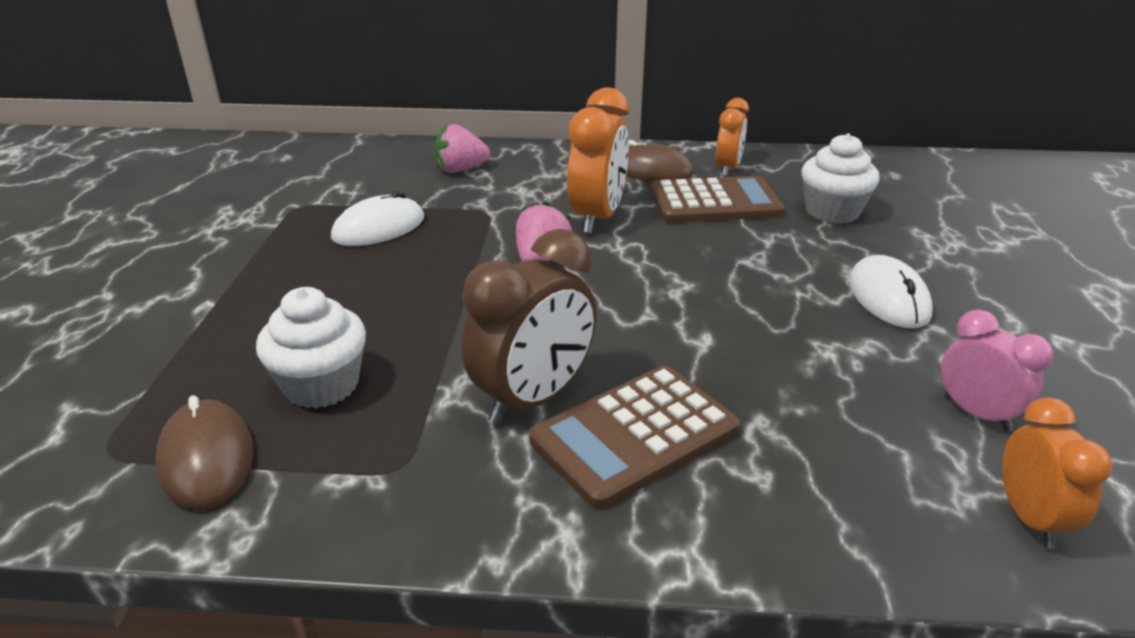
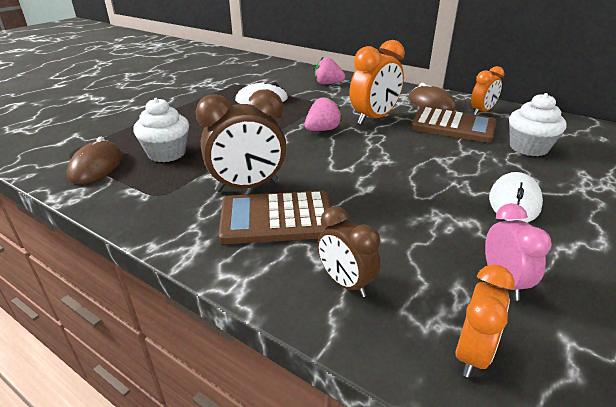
camera: 30 degrees right, 0 degrees up
none -> brown clock [317,206,380,297]

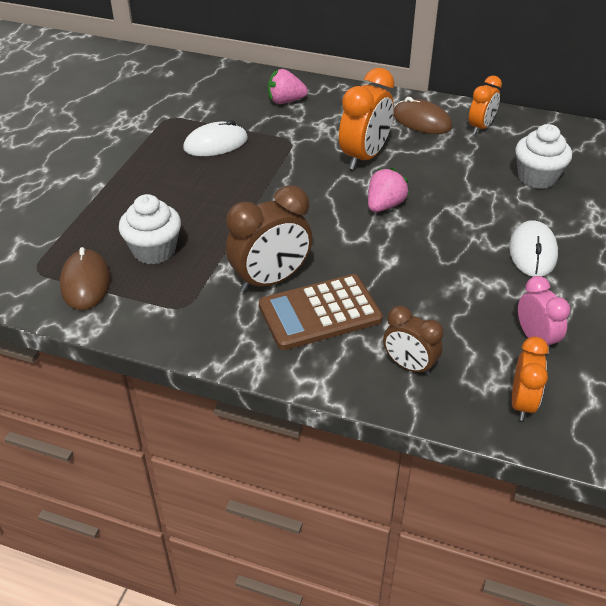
camera: 15 degrees left, 10 degrees up
pink strawberry [304,96,342,131] -> pink strawberry moved to [368,168,409,212]
brown calculator [411,107,497,143] -> none

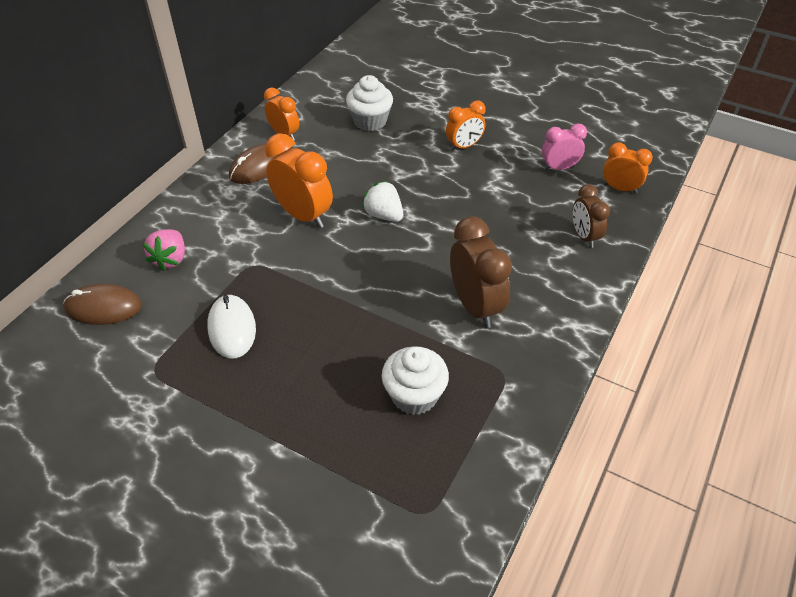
camera: 80 degrees left, 5 degrees up
brown mouse [60,247,111,310] -> brown mouse moved to [63,284,142,325]
brown calculator [259,274,383,350] -> none
pink strawberry [368,168,409,212] -> white strawberry [362,181,403,222]
brown clock [383,306,443,376] -> brown clock turned 120 degrees clockwise [573,184,610,248]
white mouse [509,220,558,277] -> orange clock [446,100,486,151]

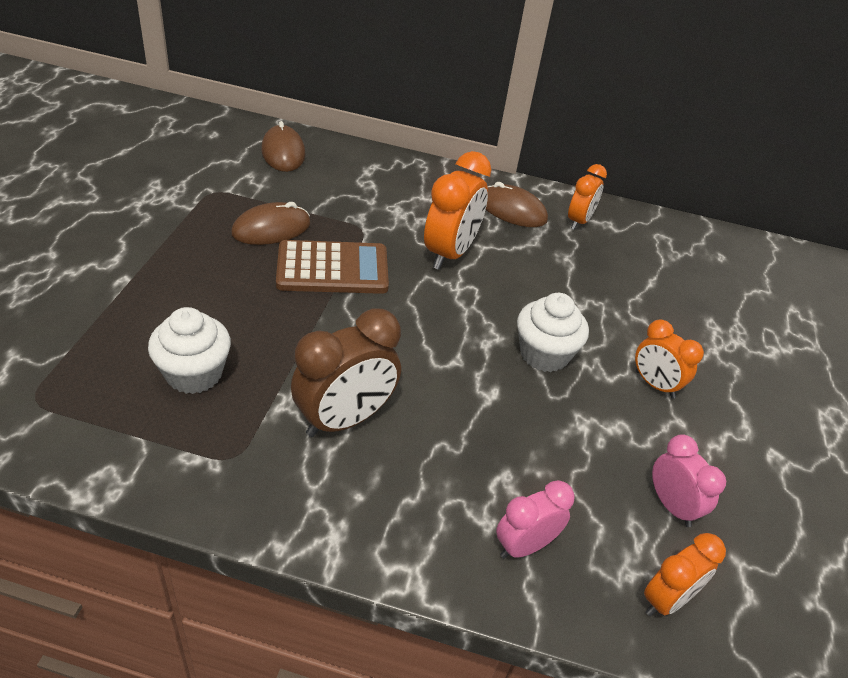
camera: 70 degrees right, 5 degrees down
pink strawberry [142,229,185,271] -> none
white mouse [207,294,256,359] -> brown mouse [231,202,311,245]
white cupcake [346,75,393,131] -> white cupcake moved to [517,293,589,372]
white strawberry [362,181,403,222] -> none
brown clock [573,184,610,248] -> pink clock [496,480,575,559]
orange clock [603,142,653,193] -> orange clock turned 45 degrees clockwise [644,533,726,616]
none -> brown calculator [276,240,389,294]

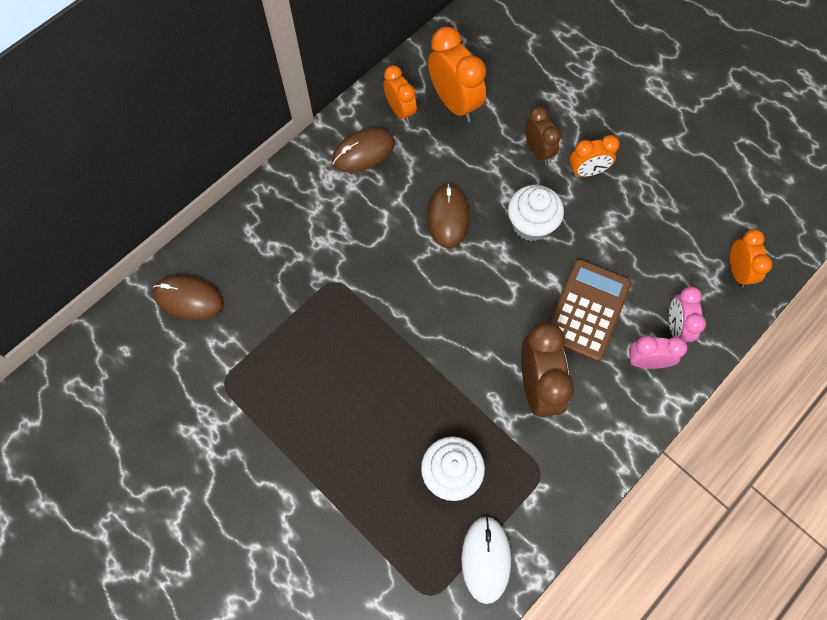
camera: 55 degrees left, 25 degrees up
brown mouse [231,202,311,245] -> brown mouse moved to [427,183,469,248]
brown calculator [276,240,389,294] -> brown calculator moved to [549,259,631,362]
orange clock [424,151,491,270] -> orange clock moved to [428,26,486,122]
pink clock [652,434,726,527] -> pink clock moved to [628,335,688,369]
none -> white mouse [461,516,511,604]
none -> brown clock [525,106,561,164]

